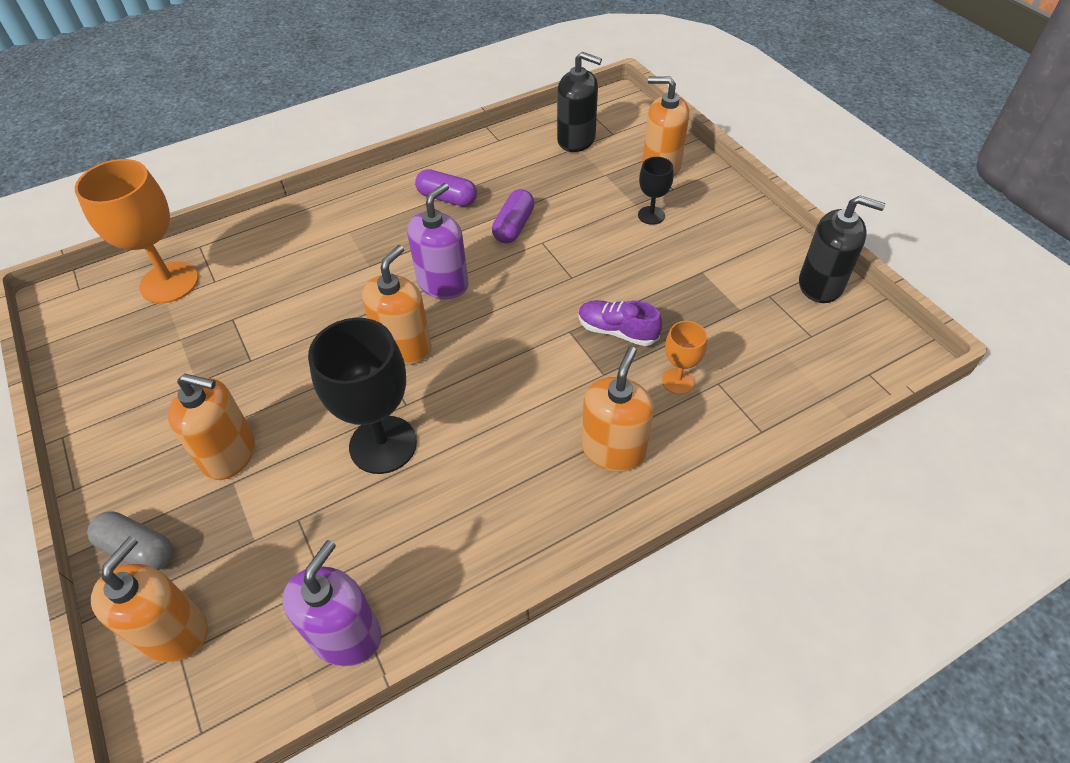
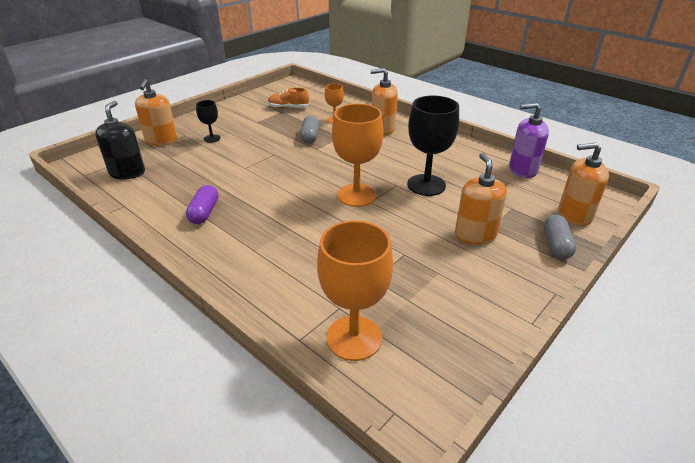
camera: 110 degrees left, 15 degrees down
orange soap dispenser [362,245,432,365] -> orange goblet [332,104,383,207]
purple soap dispenser [407,183,469,299] -> none
purple capsule [492,189,535,243] -> none
purple shoe [578,300,662,346] -> grey capsule [300,115,319,144]
black soap dispenser [799,196,885,303] -> none
none -> orange shoe [268,87,309,108]

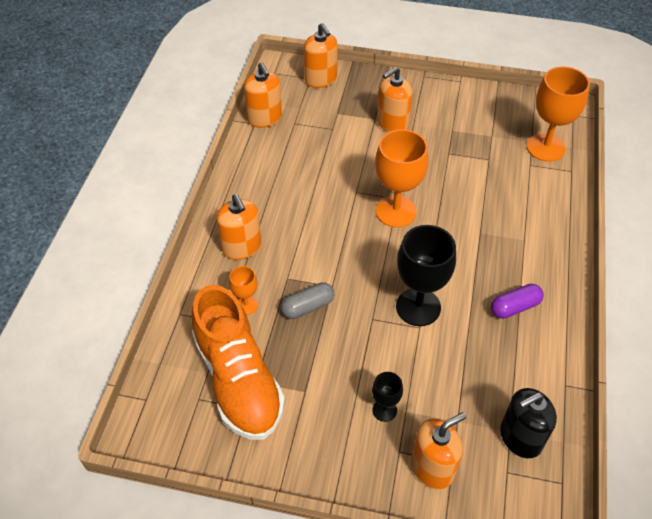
camera: 120 degrees left, 15 degrees up
orange shoe [268,87,309,108] -> orange shoe [192,285,285,440], size x2.27
black goblet [407,96,459,196] -> black goblet moved to [396,225,456,326]
purple soap dispenser [509,103,549,178] -> orange soap dispenser [244,62,282,128]
grey capsule [543,215,576,259] -> none

